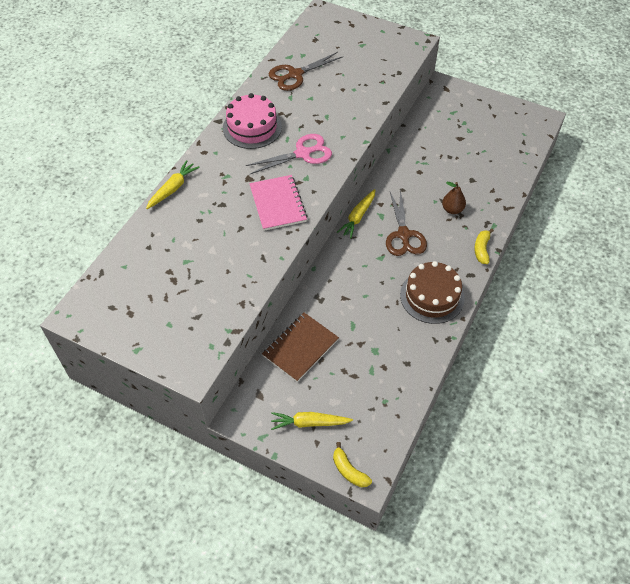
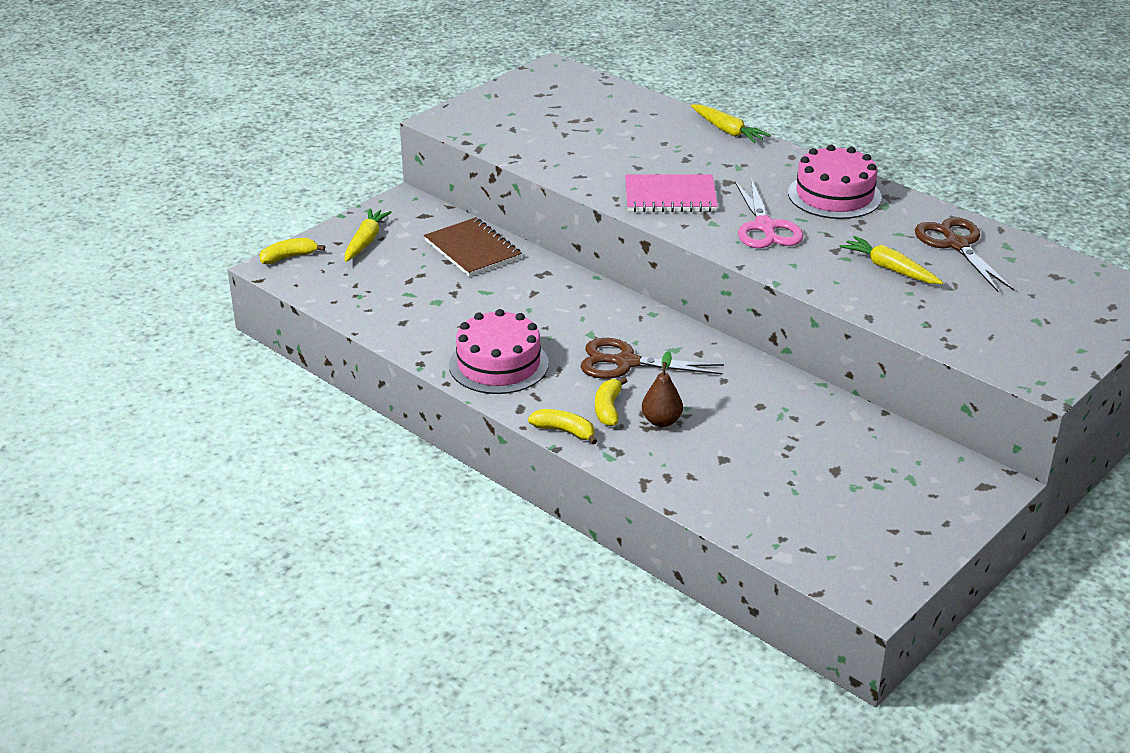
camera: 105 degrees right, 20 degrees down
yellow carrot [337,189,375,238] -> yellow carrot moved to [840,236,943,284]
brown cake [400,261,464,324] -> pink cake [449,309,549,394]
none -> yellow banana [595,377,627,426]

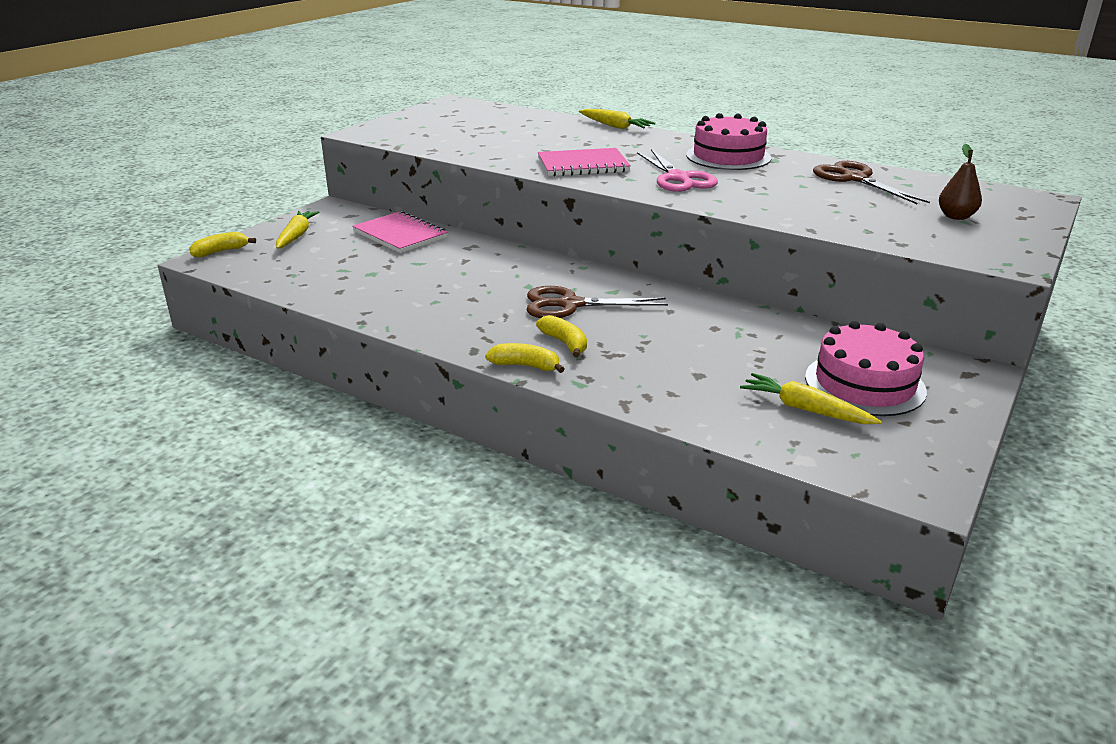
camera: 10 degrees left, 5 degrees down
brown notebook [424,217,522,277] -> pink notebook [352,211,448,253]
pink cake [449,309,549,394] -> pink cake moved to [805,321,927,416]
yellow banana [595,377,627,426] -> yellow banana turned 150 degrees clockwise [536,315,587,357]
brown pear [642,351,683,427] -> brown pear moved to [939,144,982,220]
yellow carrot [840,236,943,284] -> yellow carrot moved to [740,373,882,424]

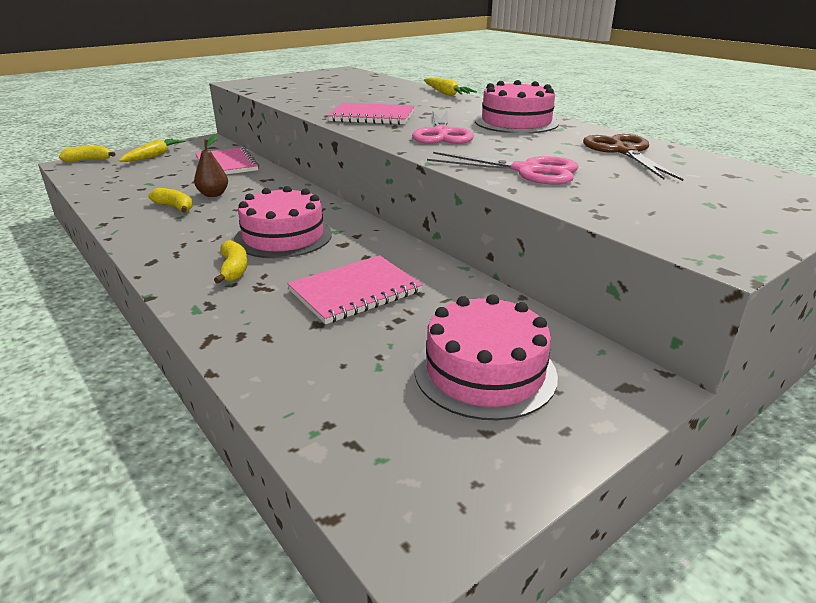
camera: 20 degrees right, 0 degrees up
yellow banana [485,343,565,373] -> yellow banana moved to [148,188,193,213]
brown scissors [527,286,668,318] -> pink cake [234,186,332,258]
yellow carrot [740,373,882,424] -> none
brown pear [939,144,982,220] -> brown pear moved to [194,135,228,197]
none -> pink notebook [287,255,423,324]
none -> pink scissors [427,152,579,185]

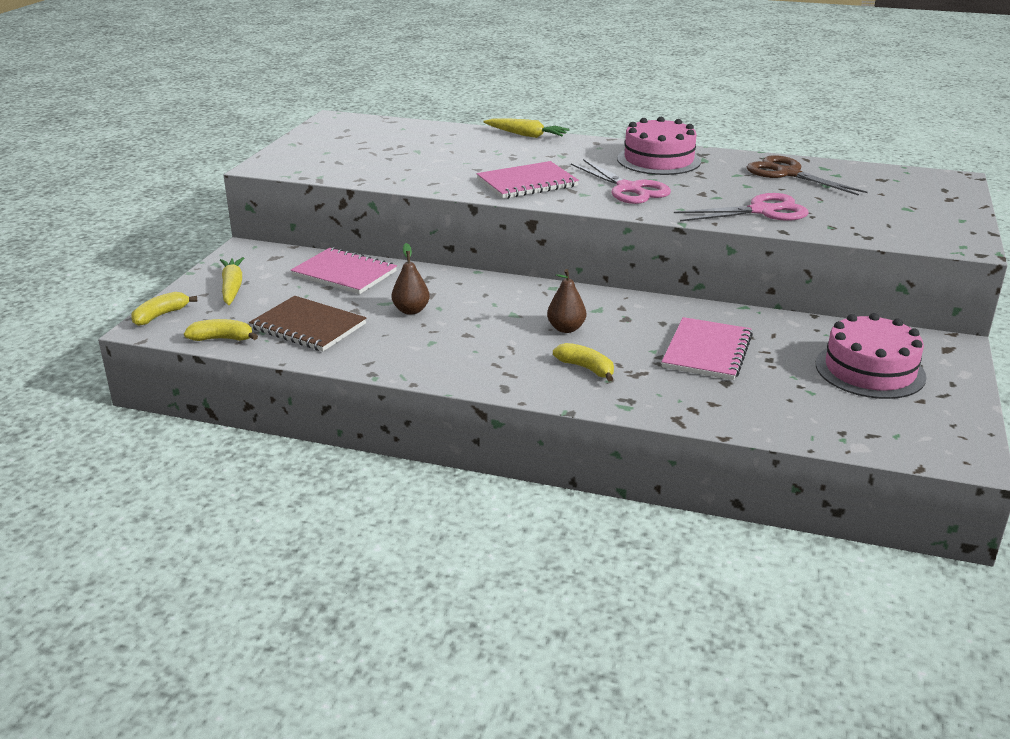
camera: 35 degrees left, 0 degrees up
yellow banana [148,188,193,213] -> yellow banana moved to [184,319,258,341]
pink cake [234,186,332,258] -> brown pear [547,269,586,333]
none -> brown notebook [249,296,366,351]

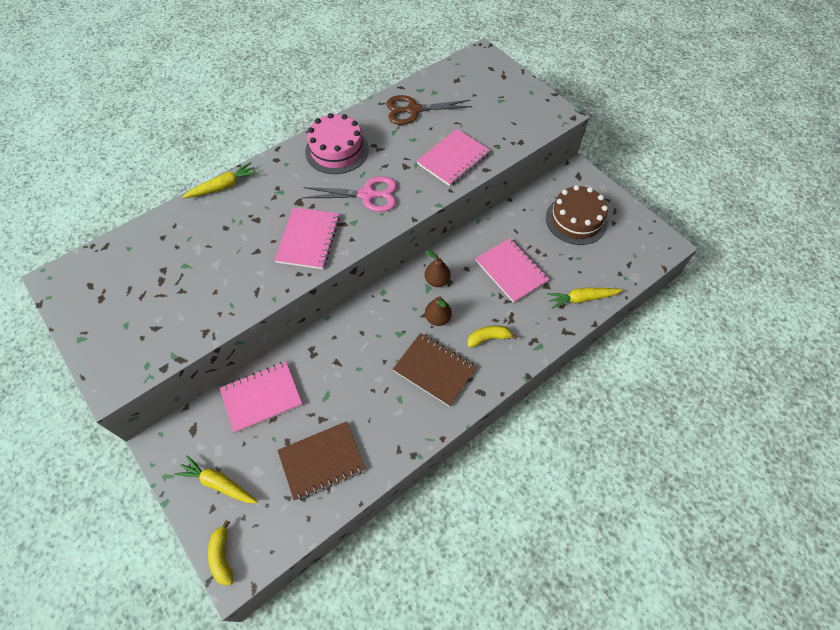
camera: 55 degrees left, 30 degrees up
yellow banana [184,319,258,341] -> none
brown pear [392,243,430,315] -> brown pear moved to [425,250,451,287]
pink scissors [674,193,809,221] -> pink notebook [417,129,490,186]
pink cake [816,313,927,399] -> brown cake [546,185,608,245]
none -> brown notebook [393,333,477,407]
none -> yellow carrot [547,288,623,309]

